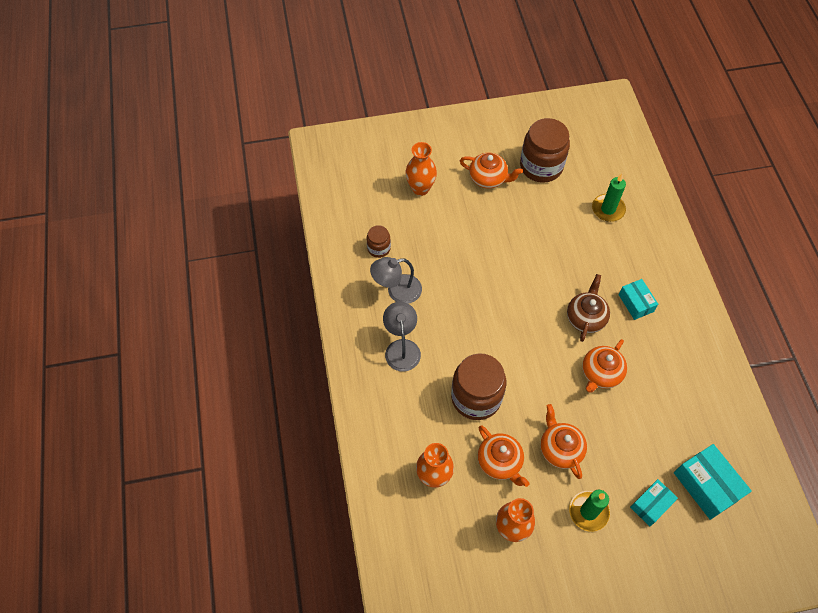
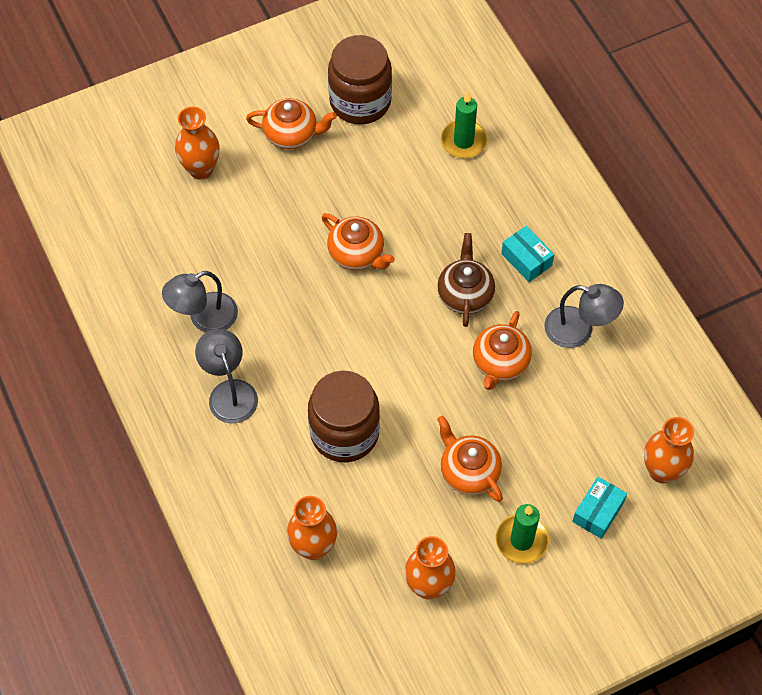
camera: 15 degrees left, 0 degrees up
brown jar [367,225,391,258] -> none
orange teapot [478,425,529,487] -> orange teapot moved to [322,213,395,270]
turquoise box [674,444,752,520] -> orange vase [644,417,694,483]
none -> grey lamp [544,284,624,348]

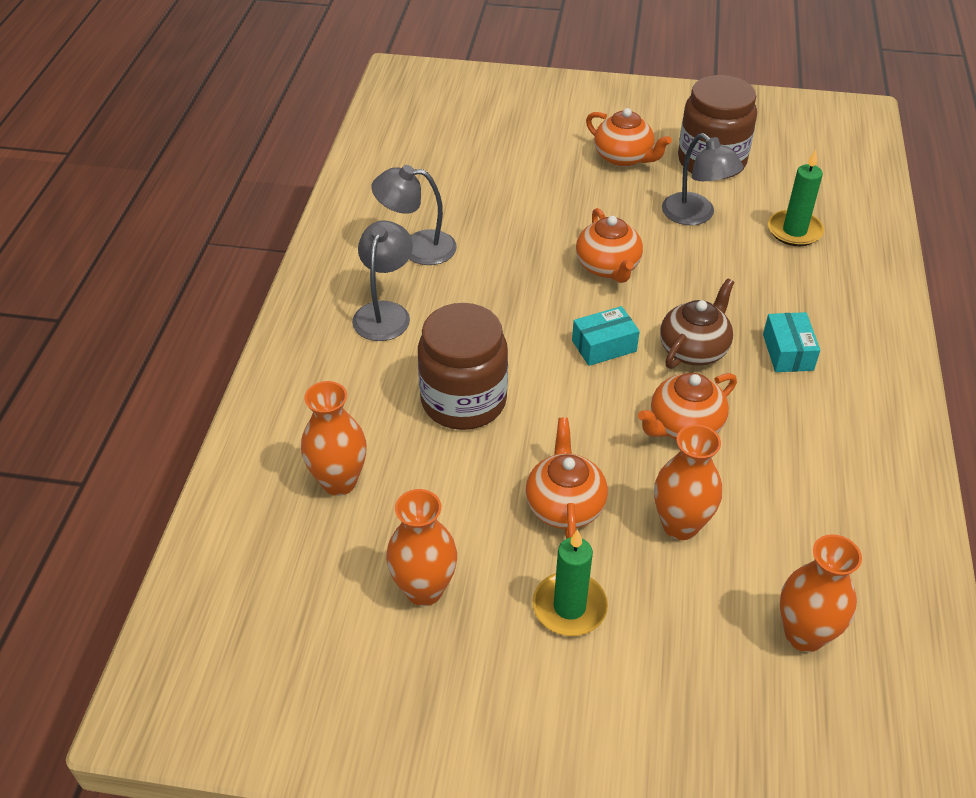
camera: 35 degrees right, 15 degrees down
orange vase [175,106,220,180] -> orange vase moved to [654,424,722,540]
grey lamp [544,284,624,348] -> grey lamp moved to [662,133,743,225]
turquoise box [572,477,627,539] -> turquoise box moved to [572,306,640,366]

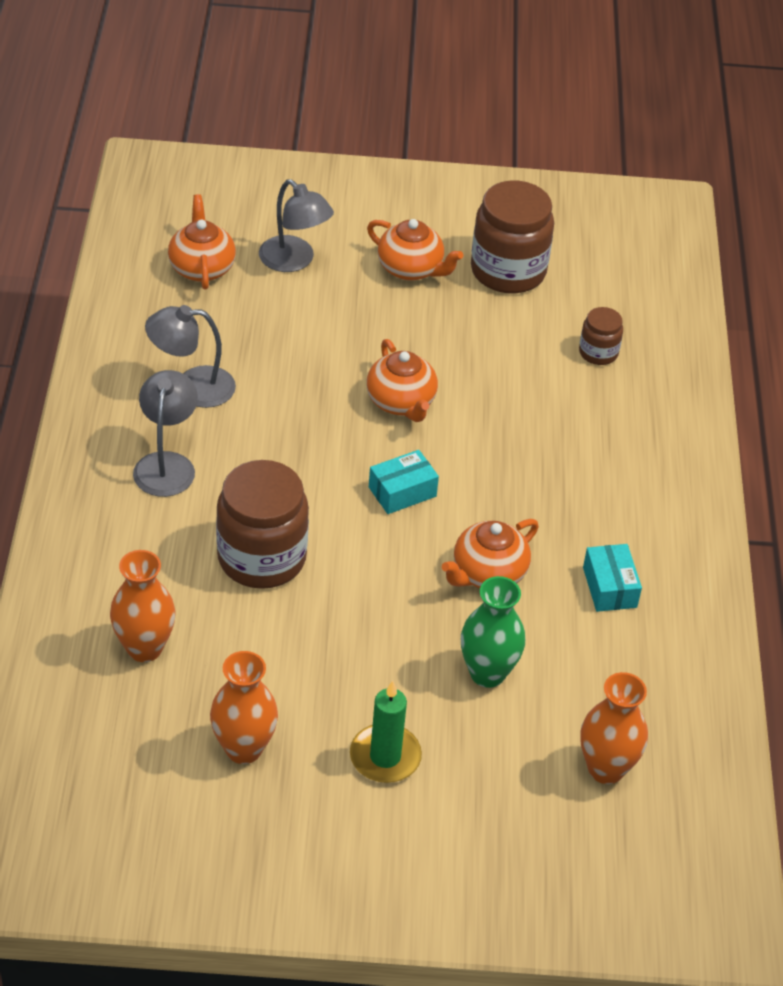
camera: 10 degrees left, 0 degrees up
orange teapot [526,418,608,539] -> orange teapot moved to [168,194,236,290]
orange vase [654,424,722,540] -> green vase [461,576,525,688]
brown teapot [660,278,734,369] -> none
grey lamp [662,133,743,225] -> grey lamp moved to [259,179,334,272]
turquoise box [763,312,820,372] -> turquoise box moved to [583,544,642,612]
green candle [768,150,824,246] -> brown jar [579,307,623,365]

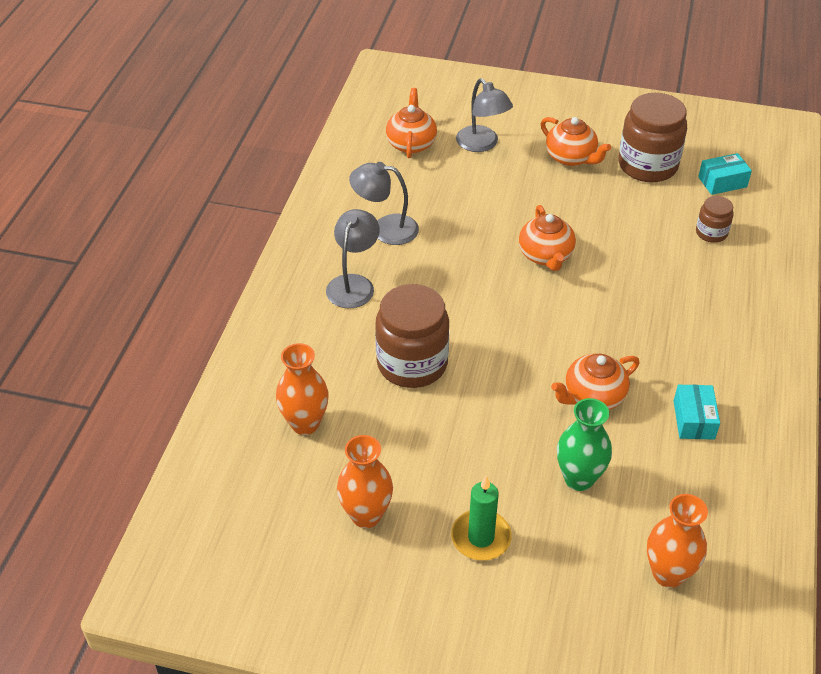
camera: 15 degrees right, 0 degrees up
turquoise box [369,450,439,514] -> turquoise box moved to [698,153,752,195]

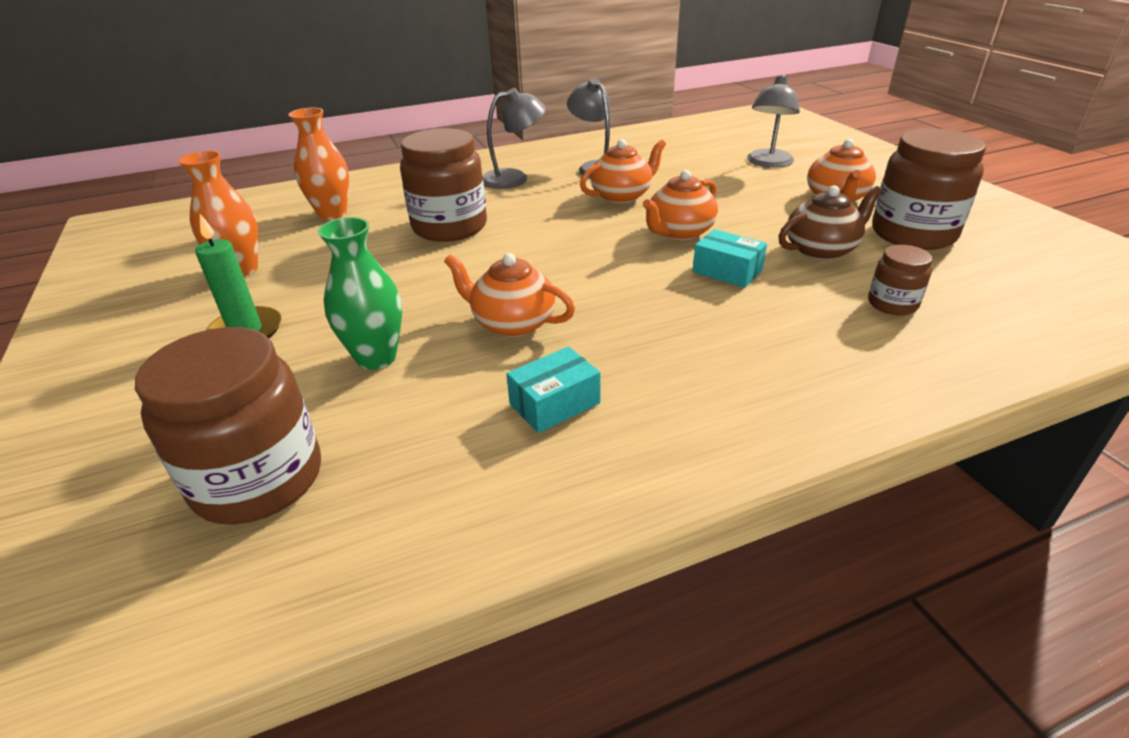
camera: 55 degrees right, 10 degrees down
orange teapot [386,88,437,158] -> orange teapot moved to [580,139,666,204]
orange vase [647,494,708,588] -> brown jar [135,327,321,525]
turquoise box [698,153,752,195] -> turquoise box moved to [692,229,767,288]
none -> brown teapot [779,185,882,260]

